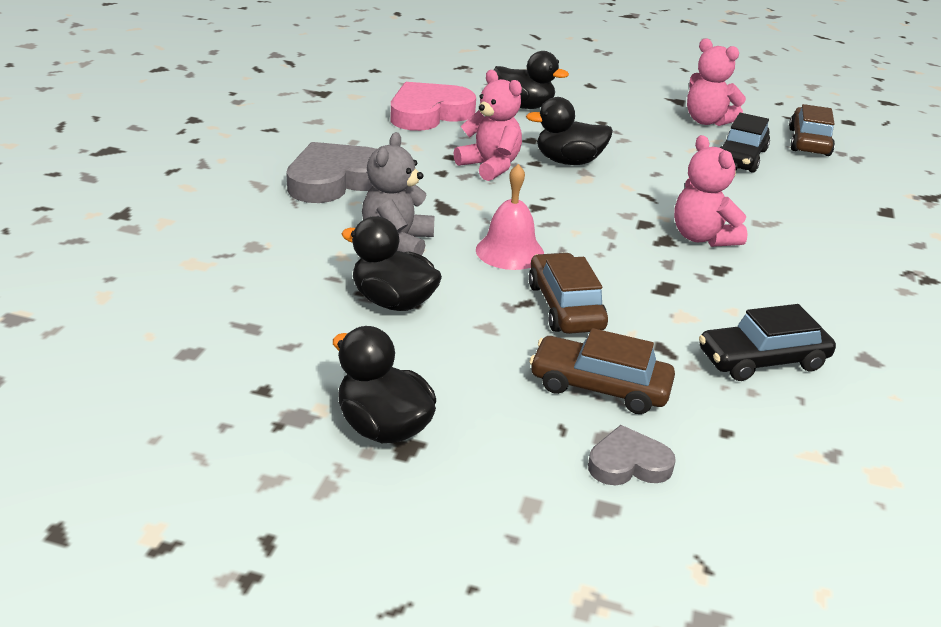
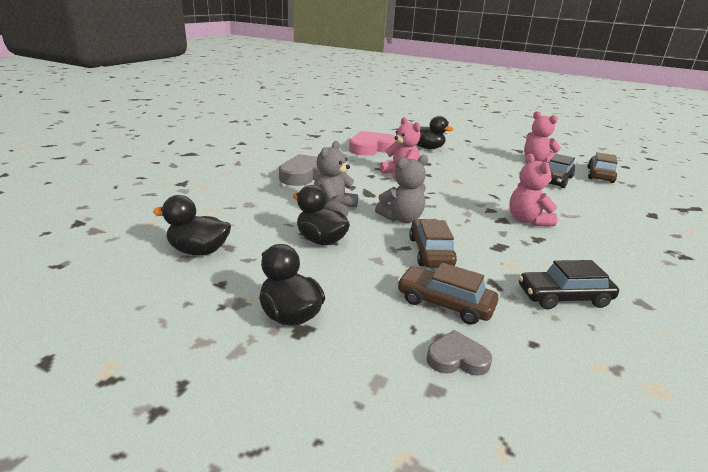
camera: 10 degrees right, 5 degrees down
pink bell [476,164,544,270] -> grey teddy bear [375,155,428,223]
black duck [526,97,613,165] -> black duck moved to [153,195,231,256]

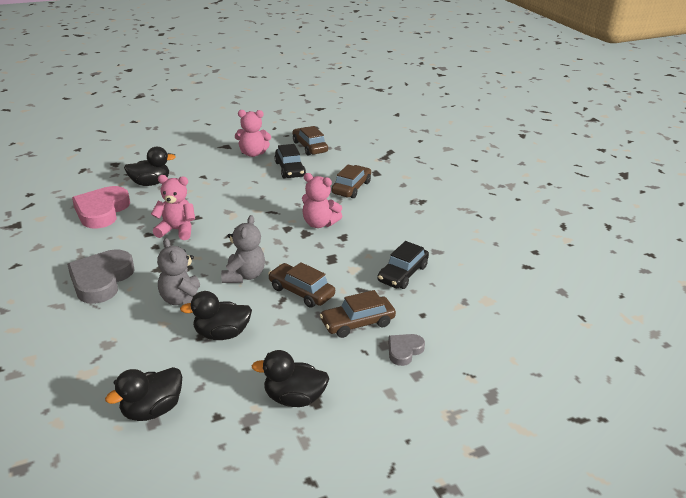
camera: 50 degrees left, 5 degrees up
none -> brown car [331,165,371,198]

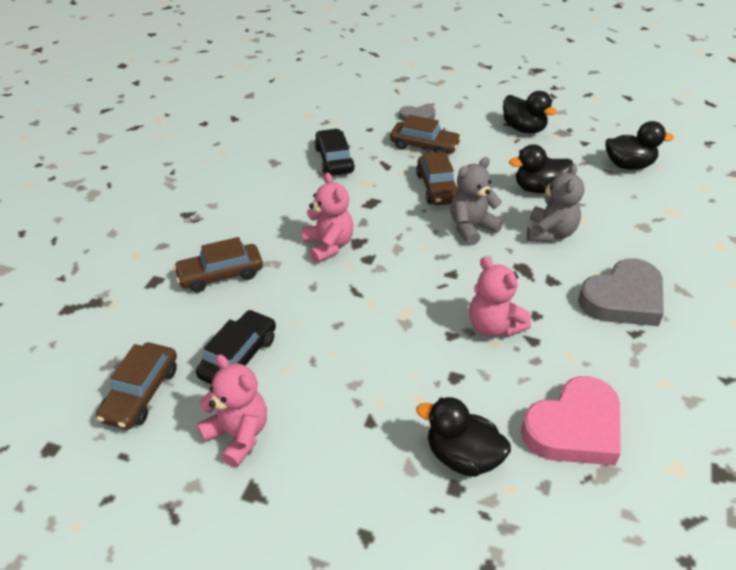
camera: 135 degrees left, 10 degrees up
black duck [180,291,252,340] -> black duck turned 135 degrees clockwise [509,144,573,193]
black car [377,241,429,289] -> black car turned 90 degrees counterclockwise [314,129,355,176]

